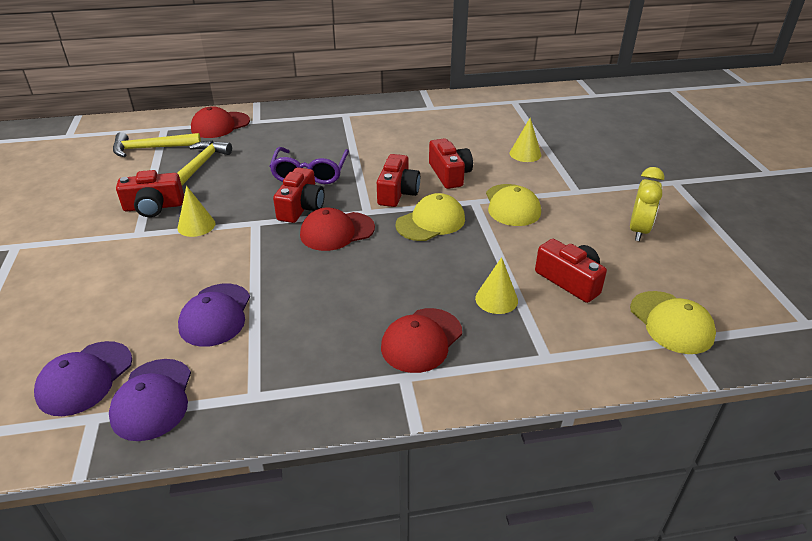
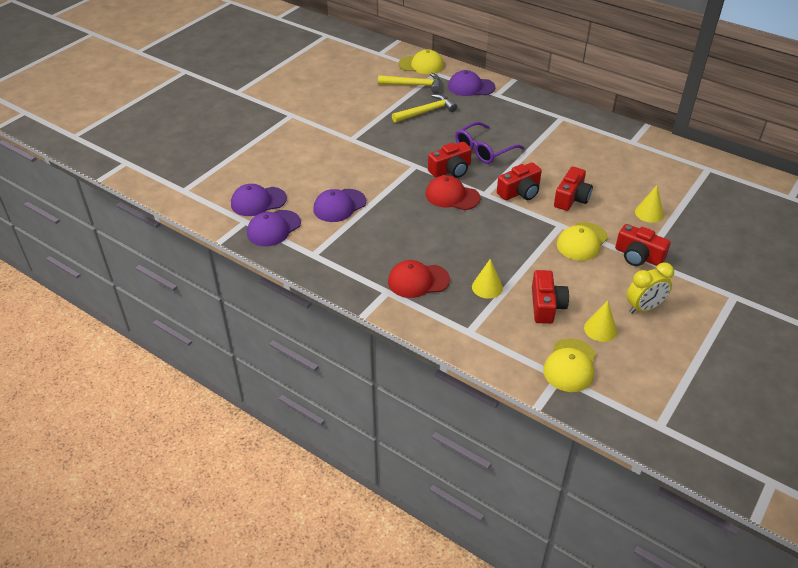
camera: 45 degrees right, 5 degrees up
yellow hammer [113,132,201,157] -> yellow hammer turned 150 degrees clockwise [378,73,441,93]
red camera [116,170,184,217] -> red camera moved to [615,224,671,266]
yellow cone [177,186,216,237] -> yellow cone moved to [584,301,617,342]
red cap [191,106,250,138] -> purple cap [448,70,496,96]
yellow cap [396,193,465,241] -> yellow cap moved to [399,49,444,74]

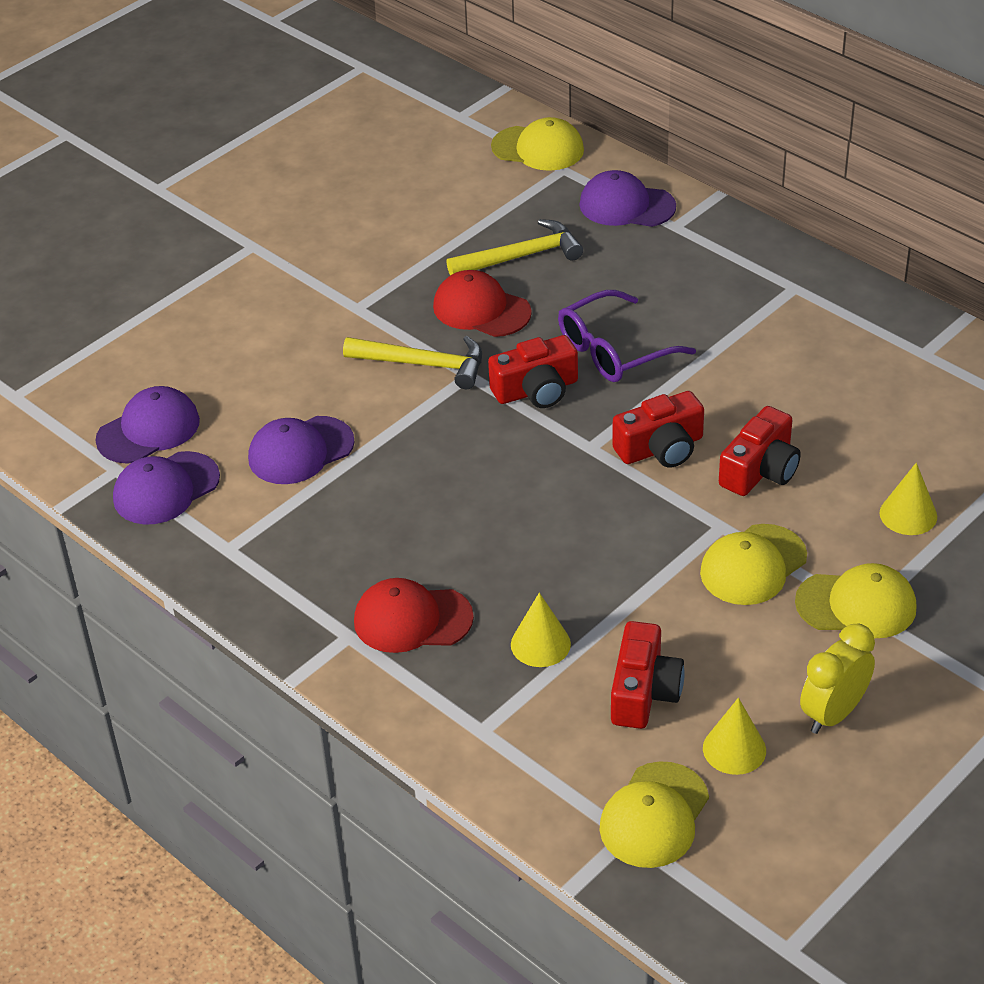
camera: 10 degrees right, 0 degrees up
purple cap [231,184,287,216] -> purple cap turned 150 degrees clockwise [95,386,200,464]
yellow hammer [378,73,441,93] -> yellow hammer moved to [343,336,482,389]
red cap [426,175,480,210] -> red cap moved to [433,270,532,337]
red camera [615,224,671,266] -> yellow cap [795,563,917,638]
yellow clock [627,262,674,314] -> yellow clock turned 150 degrees clockwise [800,624,875,734]

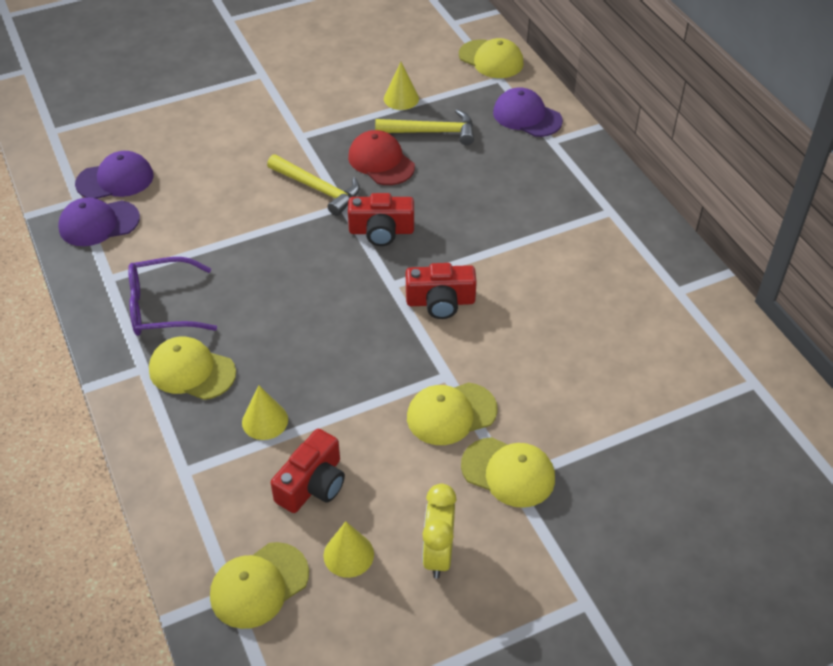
camera: 20 degrees right, 5 degrees up
purple cap [248,416,355,484] -> none
red cap [354,578,474,653] -> yellow cap [149,337,236,400]
purple glasses [558,290,696,382] -> purple glasses moved to [128,257,217,336]
red camera [719,406,801,496] -> none
yellow clock [800,624,875,734] -> yellow clock turned 60 degrees counterclockwise [422,484,457,579]
yellow cone [879,463,937,535] -> yellow cone moved to [384,62,419,110]

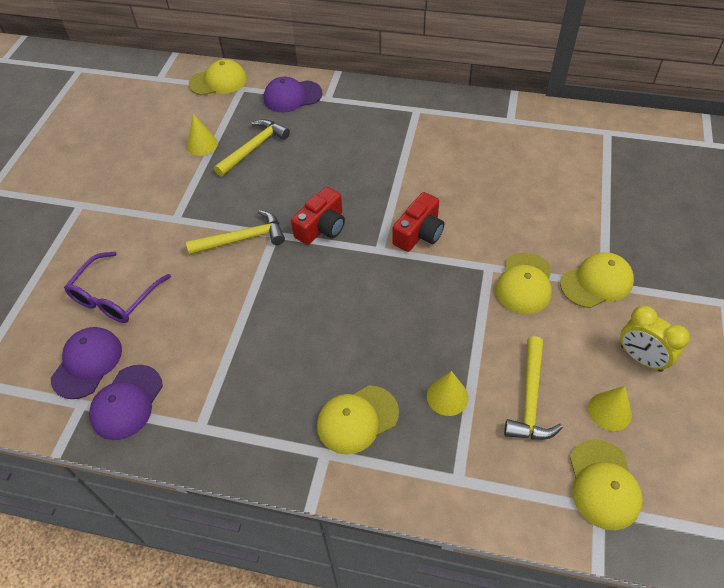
camera: 50 degrees left, 5 degrees up
purple glasses [128,257,217,336] -> purple glasses moved to [64,251,171,323]
red camera [271,429,345,513] -> yellow hammer [504,336,563,440]
red cap [348,130,415,185] -> none

